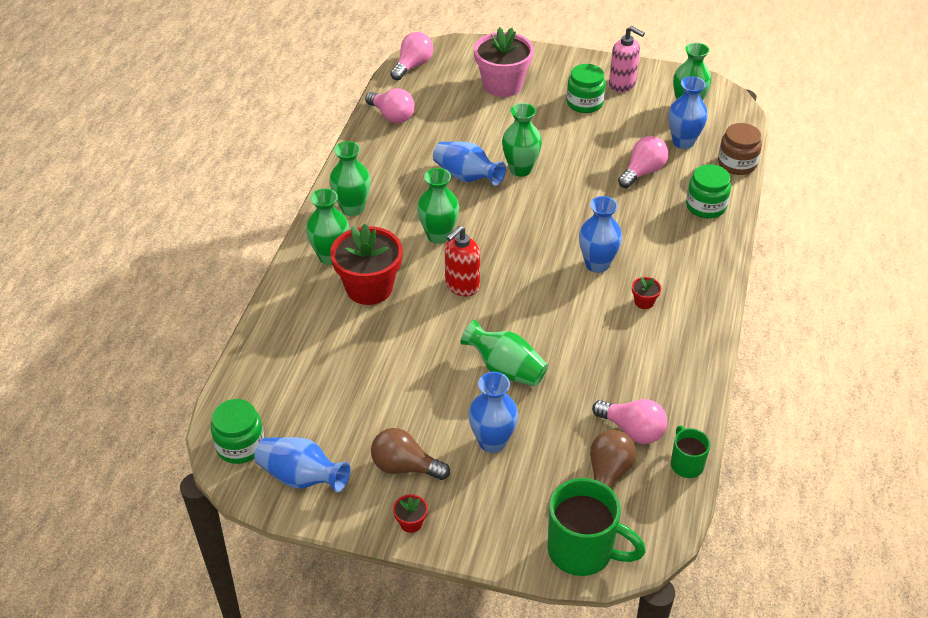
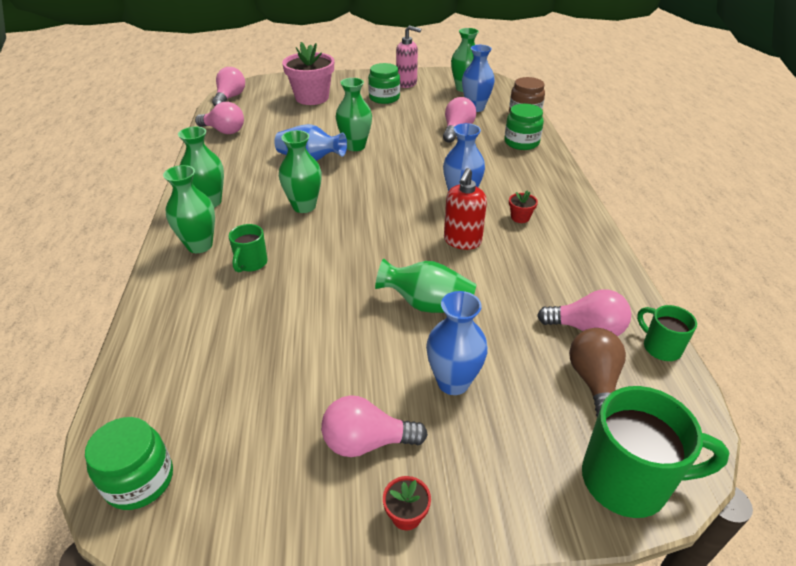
camera: 20 degrees left, 5 degrees down
blue vase [254,437,350,492] -> none
red flower pot [330,223,403,305] -> green mug [228,224,268,272]
brown light bulb [371,428,450,480] -> pink light bulb [321,395,428,457]
red soap dispenser [445,226,480,296] -> red soap dispenser moved to [444,168,487,250]

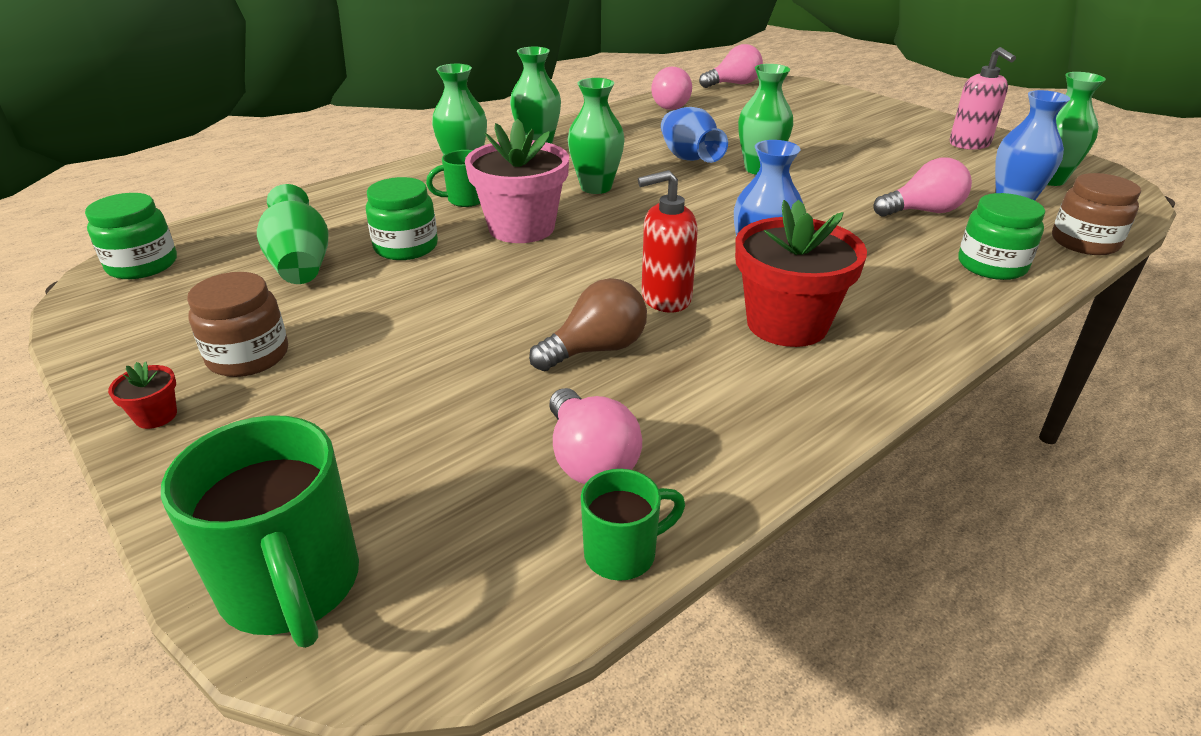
camera: 55 degrees right, 5 degrees down
pink flower pot [282,42,334,105] -> pink flower pot moved to [465,119,569,243]
pink light bulb [321,395,428,457] -> brown jar [187,272,288,377]
green jar [368,63,400,104] -> green jar moved to [366,177,438,260]
green vase [375,259,477,313] -> green vase moved to [257,184,328,284]
blue vase [426,291,488,395] -> none
red flower pot [509,190,538,223] -> red flower pot [735,200,867,347], size x2.44
brown light bulb [569,328,626,417] -> brown light bulb moved to [529,278,647,371]
green mug [637,305,697,361] -> green mug turned 45 degrees clockwise [581,469,685,581]

